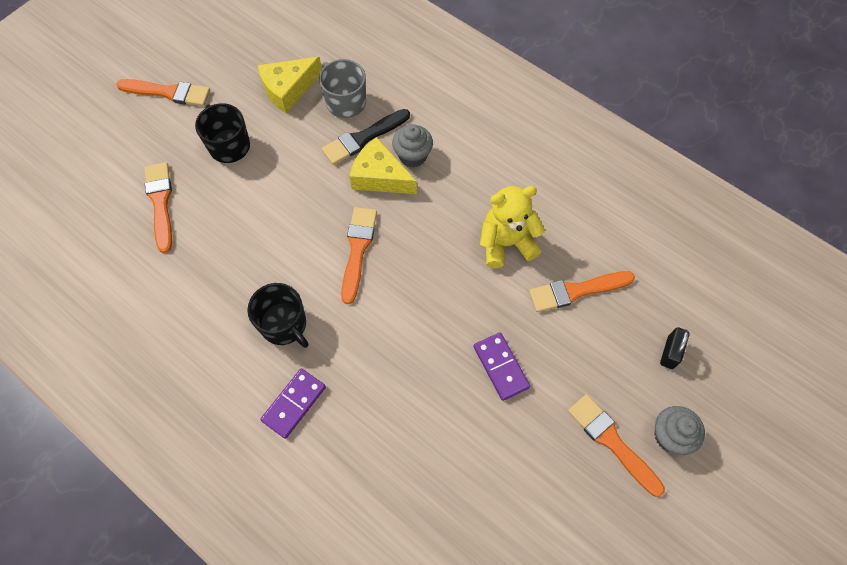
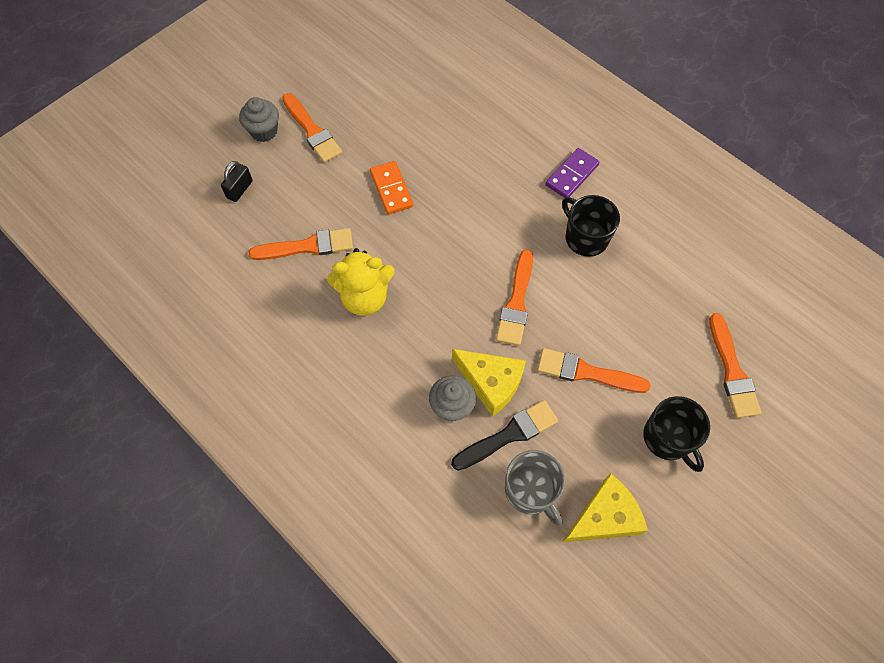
camera: 175 degrees left, 0 degrees up
orange brush [116,79,210,106] -> orange brush moved to [537,348,651,393]
purple domino [474,332,530,401] -> orange domino [370,161,413,214]

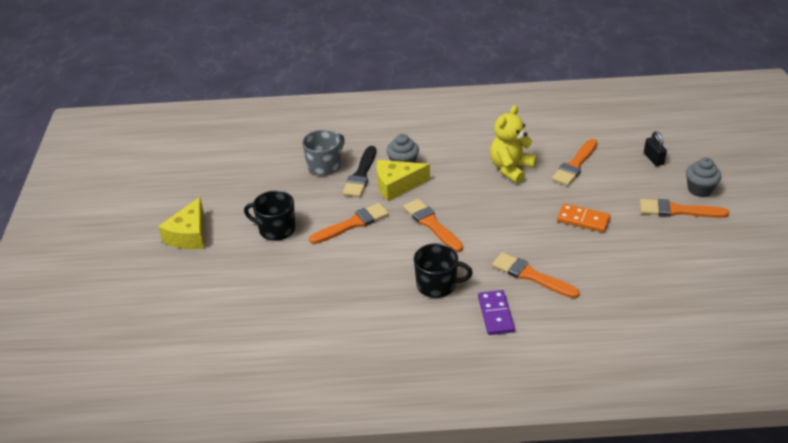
camera: 135 degrees right, 25 degrees down
grey mug [505,450,565,526] -> grey mug turned 120 degrees clockwise [302,130,345,176]
yellow cheese [562,473,648,542] -> yellow cheese moved to [158,197,204,249]
orange brush [709,313,762,418] -> orange brush moved to [492,252,580,298]

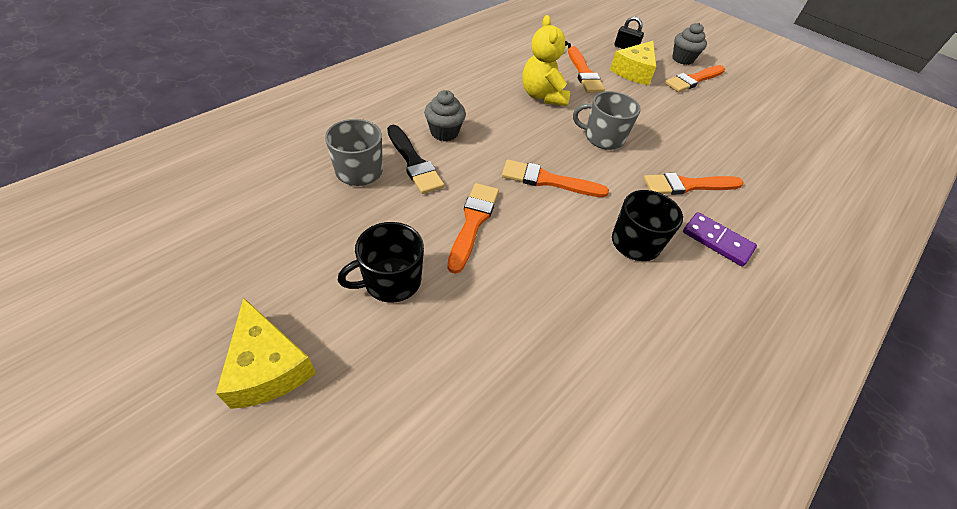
camera: 50 degrees left, 10 degrees up
yellow cheese [377,160,430,201] -> yellow cheese moved to [610,41,656,85]
orange domino [557,204,610,232] -> none
none -> grey mug [573,91,641,150]

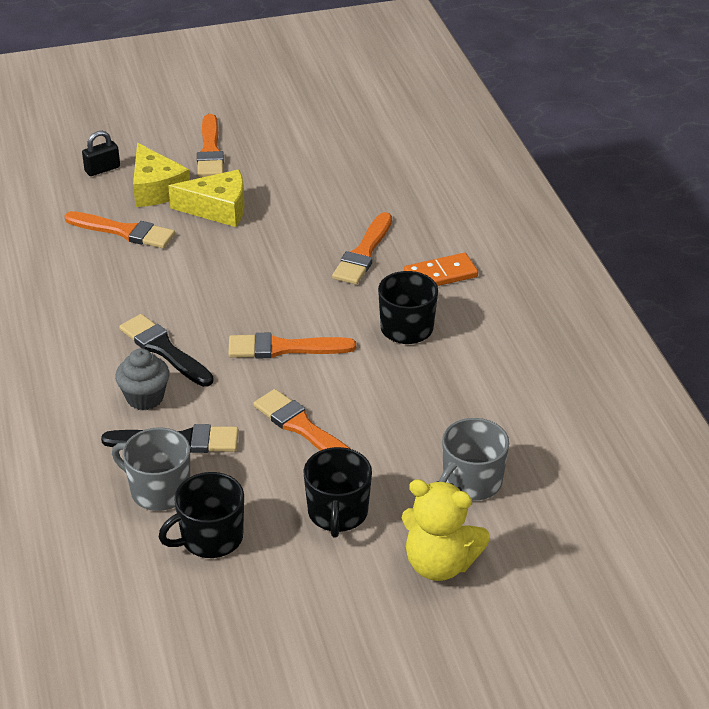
camera: 55 degrees left, 10 degrees down
yellow cheese [216,298,316,409] -> yellow cheese moved to [168,169,245,227]
orange brush [502,160,609,197] -> orange brush turned 45 degrees clockwise [228,333,356,358]
yellow teddy bear [522,15,571,106] -> yellow teddy bear moved to [402,479,490,581]
grey mug [573,91,641,150] -> grey mug moved to [439,418,509,500]
grey cupcake [672,23,707,65] -> none
purple domino [683,212,757,266] -> orange domino [404,253,478,286]
none -> black brush [119,314,214,387]
none -> black mug [158,472,244,558]

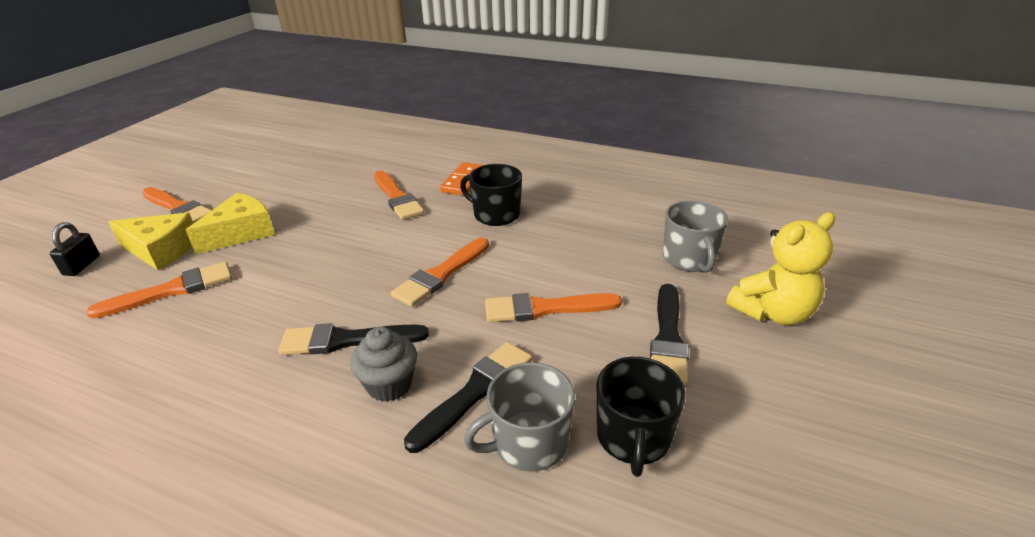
camera: 50 degrees left, 5 degrees down
black mug [304,447,372,538] -> black brush [650,284,689,385]

